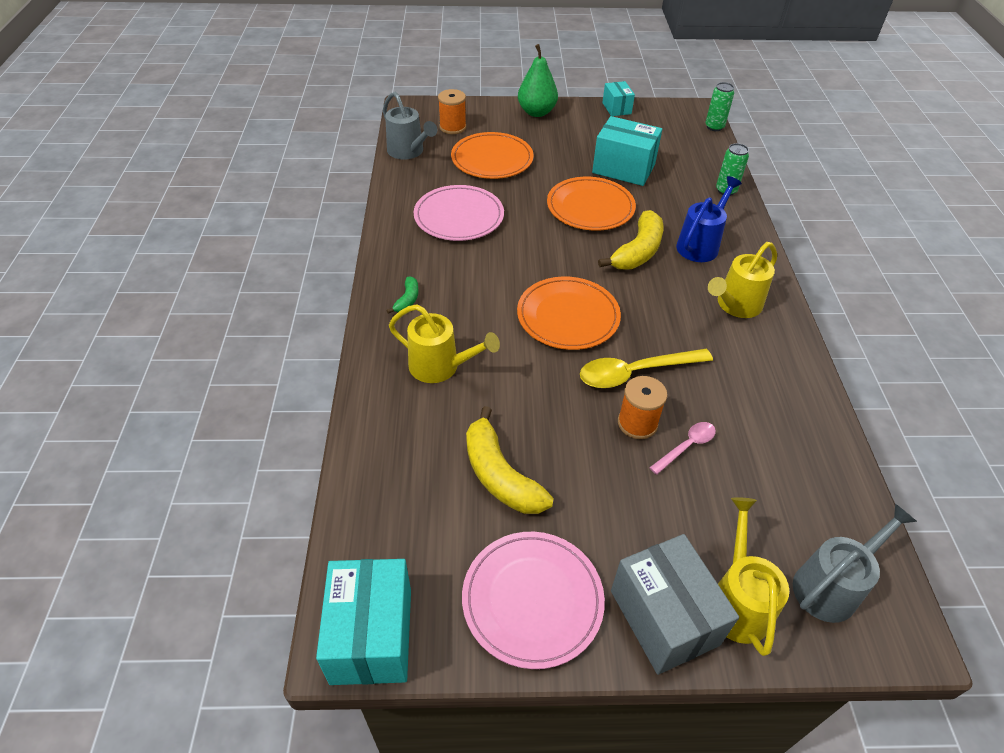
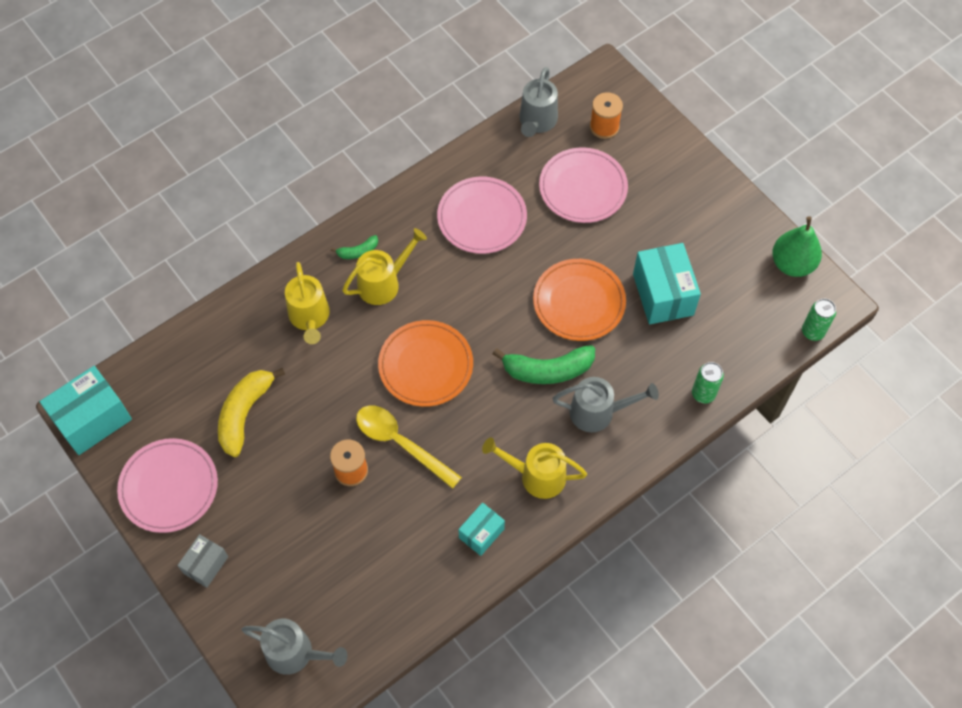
camera: 55 degrees right, 15 degrees up
orange plate [451,132,534,179] -> pink plate [539,147,628,223]
green pear [518,44,558,117] -> green pear moved to [772,216,822,277]
yellow banana [598,210,663,270] -> green banana [493,345,595,384]
turquoise box [602,81,635,116] -> turquoise box moved to [458,503,505,556]
grey box [611,534,739,675] -> grey box [177,534,228,588], size x0.57
pink spoon [649,422,716,475] -> none
blue watering can [676,176,742,262] -> grey watering can [553,377,659,433]
yellow watering can [718,497,789,656] -> yellow watering can moved to [342,228,427,305]

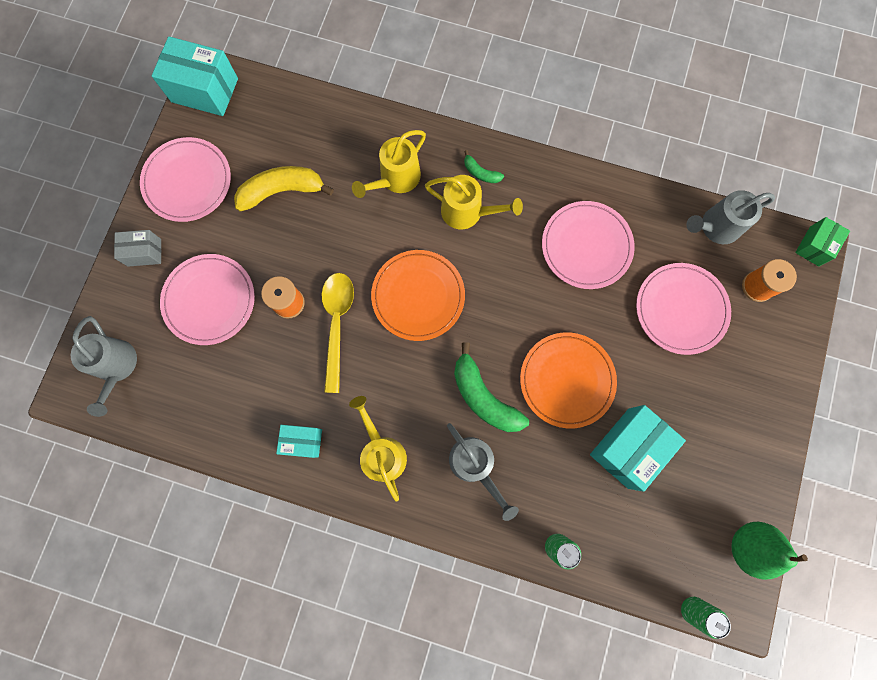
camera: 55 degrees right, 15 degrees up
none -> pink plate [160,254,255,345]
none -> green box [795,217,850,266]

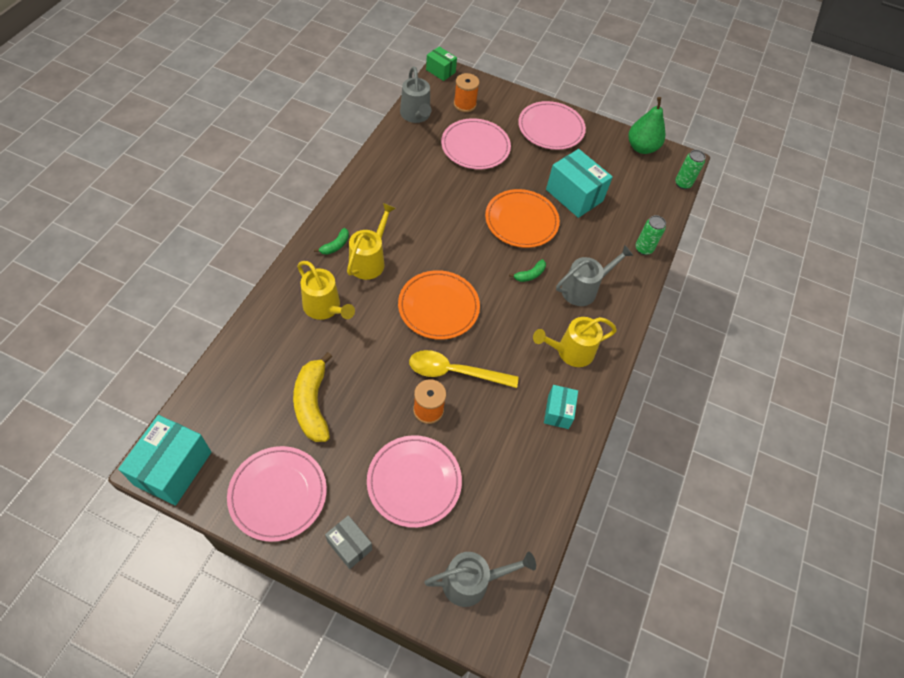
camera: 90 degrees left, 20 degrees down
grey box [114,230,161,267] -> grey box turned 45 degrees counterclockwise [325,515,372,569]
green banana [454,342,529,432] -> green banana [509,259,546,282], size x0.50
pink plate [542,201,635,289] -> pink plate moved to [518,101,586,150]

